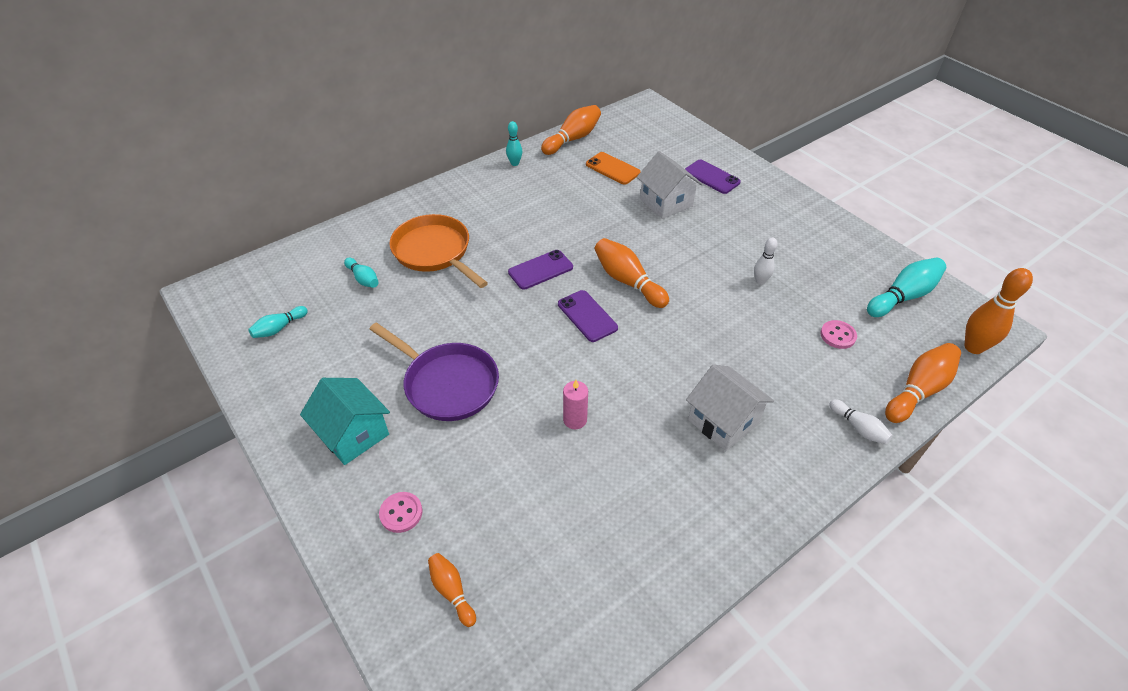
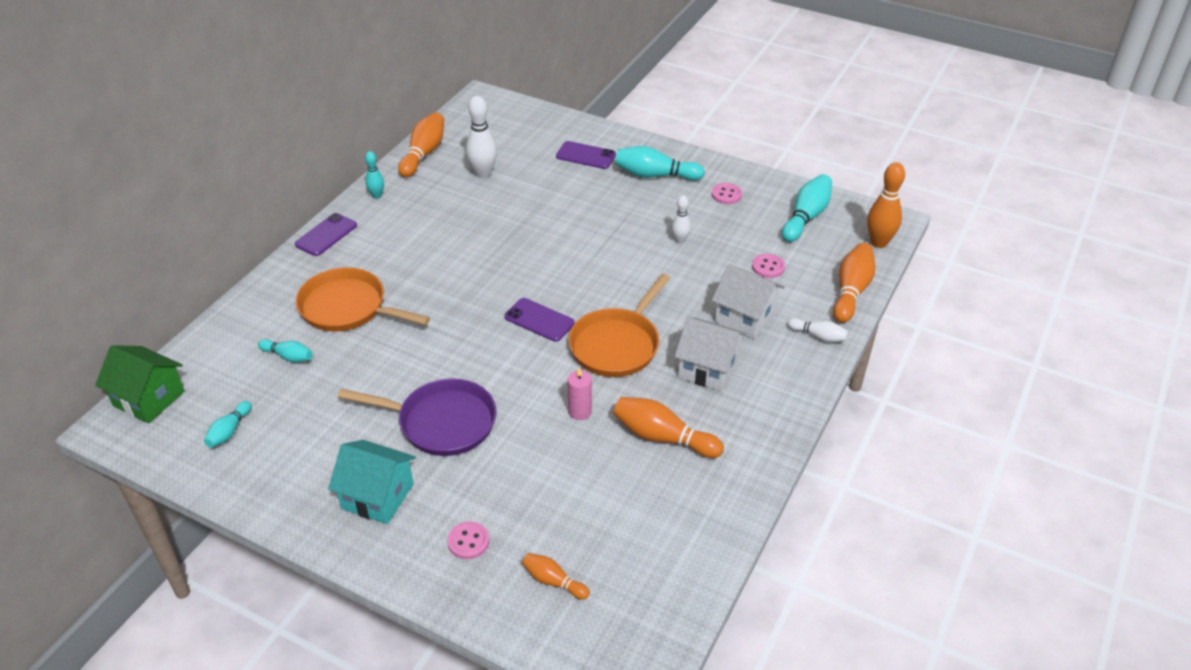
camera: 25 degrees left, 5 degrees down
purple phone [508,250,573,290] -> purple phone moved to [295,213,357,256]
orange phone [586,152,641,185] -> white bowling pin [466,96,497,178]
orange bowling pin [594,238,669,308] -> orange bowling pin moved to [613,397,724,458]
white house [637,151,702,219] -> white house moved to [712,264,785,339]
none -> green house [95,345,184,424]
none -> orange pan [568,273,670,377]
none -> turquoise bowling pin [615,146,705,181]
none -> pink button [712,183,742,204]

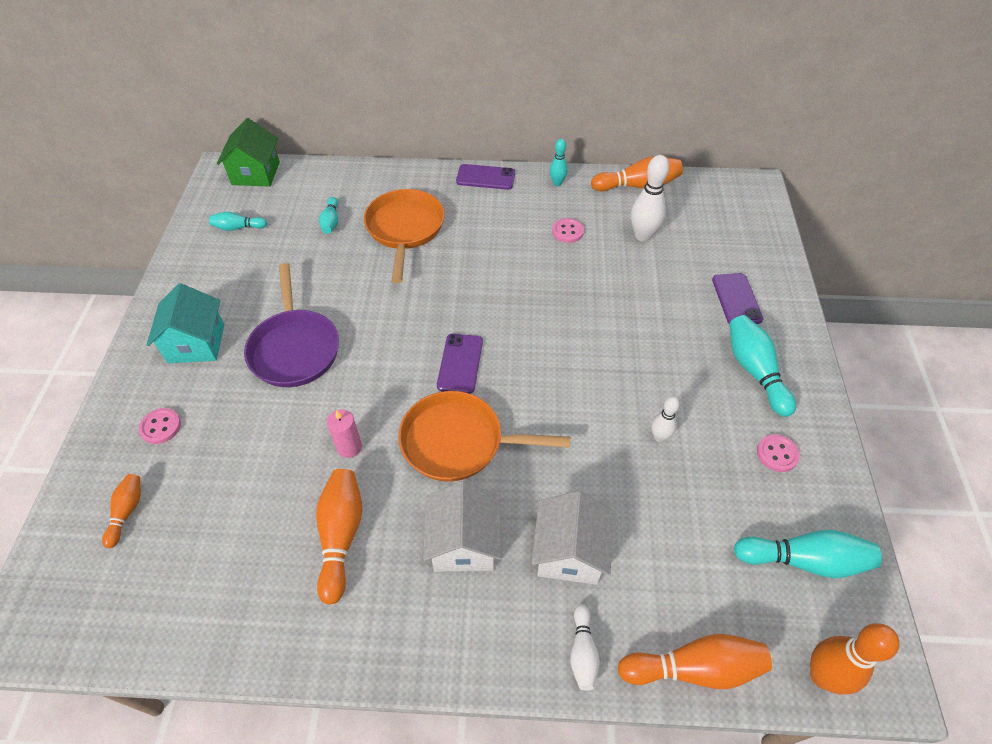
camera: 65 degrees right, 10 degrees up
pink button [752,254,785,278] -> pink button moved to [552,218,584,243]

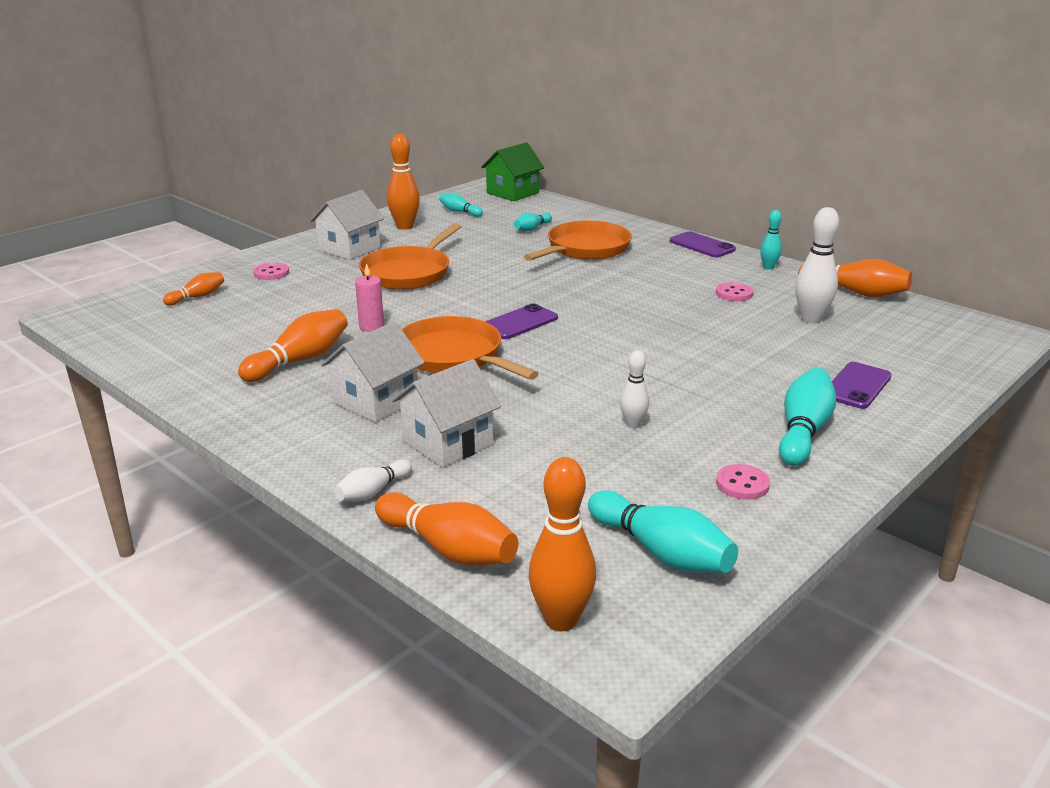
camera: 40 degrees right, 25 degrees down
turquoise house [146,283,224,363] -> white house [309,190,384,260]
purple pan [244,263,339,387] -> orange pan [359,223,461,290]
none -> orange bowling pin [387,134,420,230]

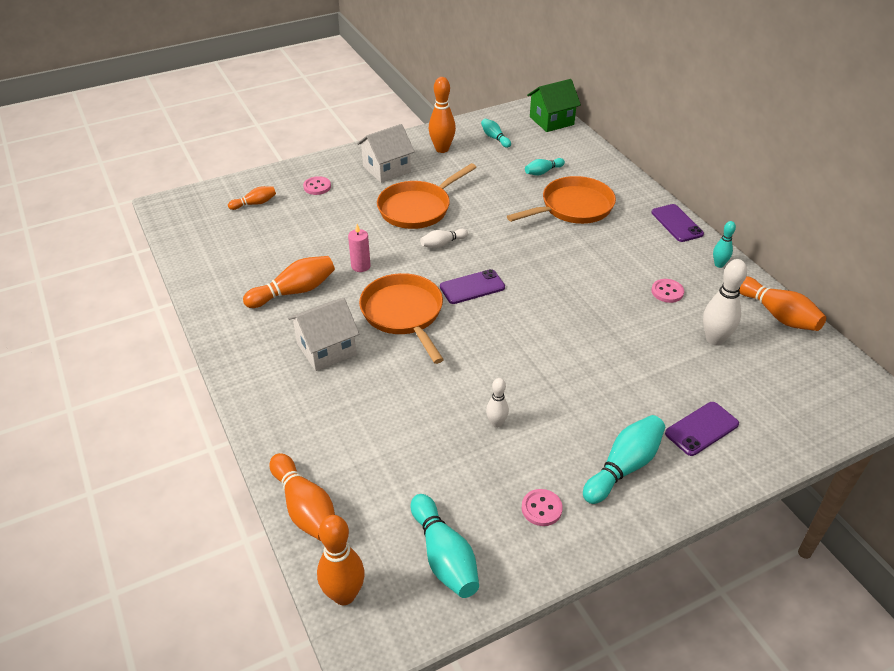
camera: 20 degrees right, 15 degrees up
white bowling pin [334,459,412,501] -> white bowling pin moved to [420,229,468,248]
white house [392,359,501,468] -> none

